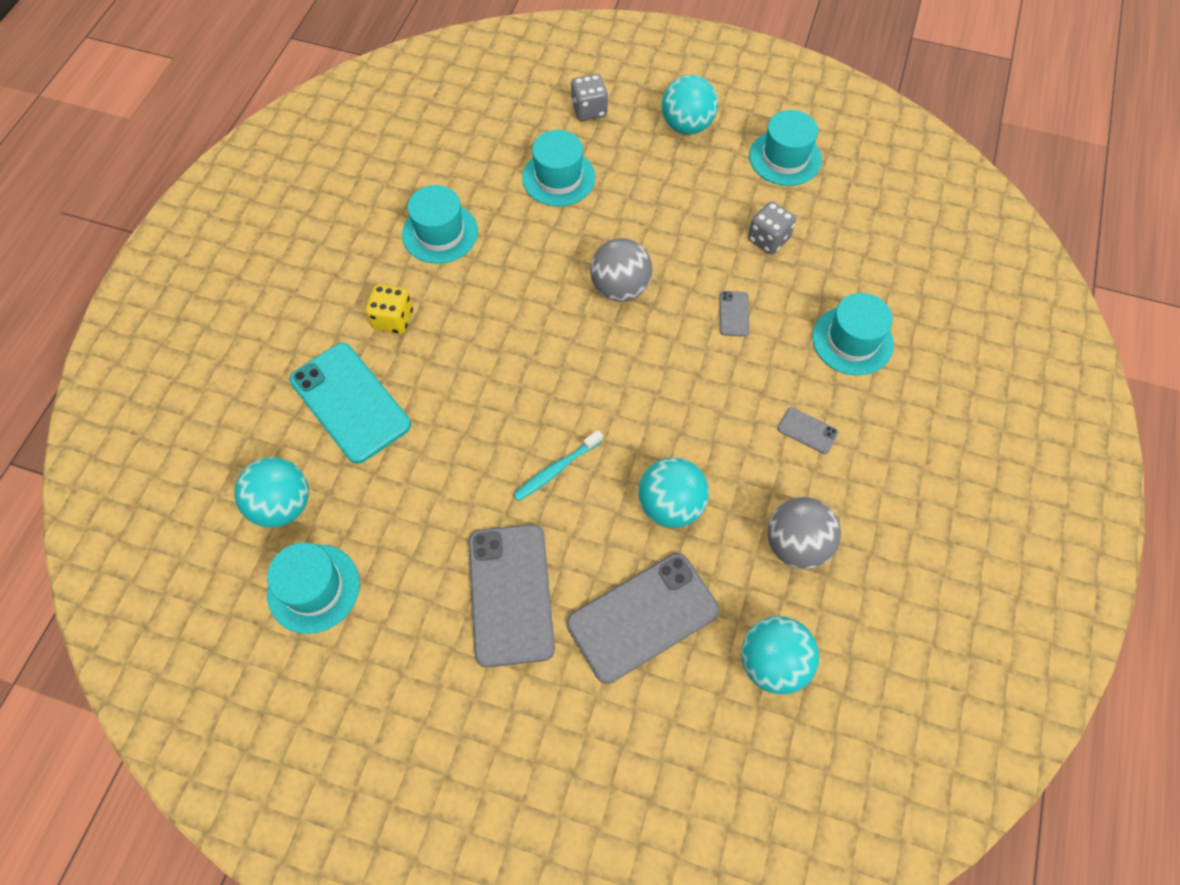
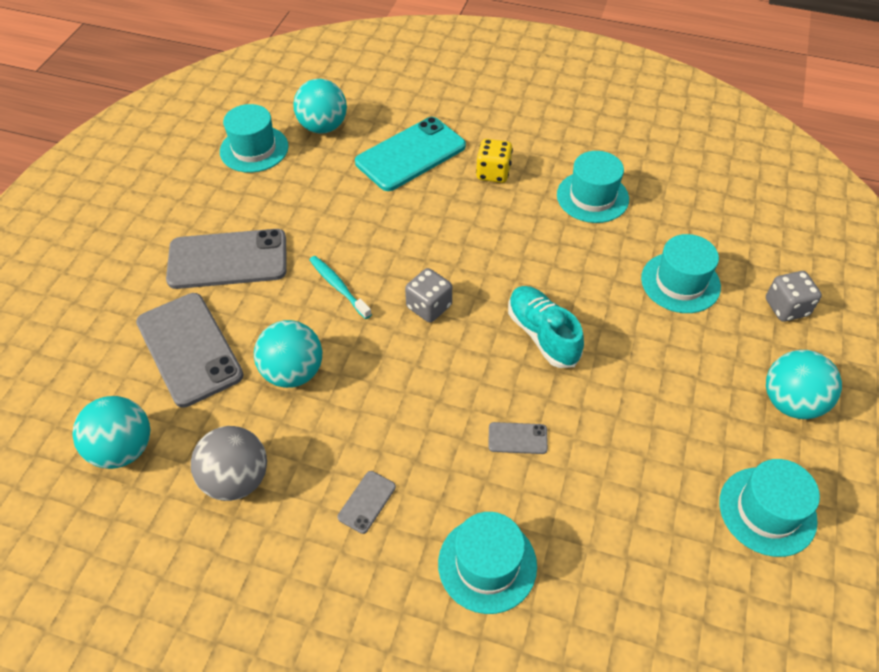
camera: 90 degrees right, 10 degrees down
grey ball [590,238,653,302] -> turquoise shoe [508,286,584,368]
grey dice [748,201,796,254] -> grey dice moved to [405,268,452,323]

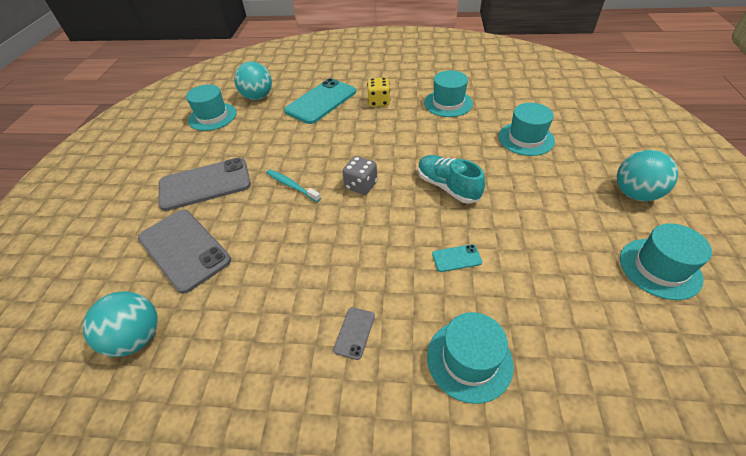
camera: 10 degrees left, 5 degrees down
grey ball [191,426,267,501] -> none
turquoise ball [254,320,322,388] -> none
grey phone [488,422,548,454] -> turquoise phone [432,244,482,272]
grey dice [766,271,822,322] -> none

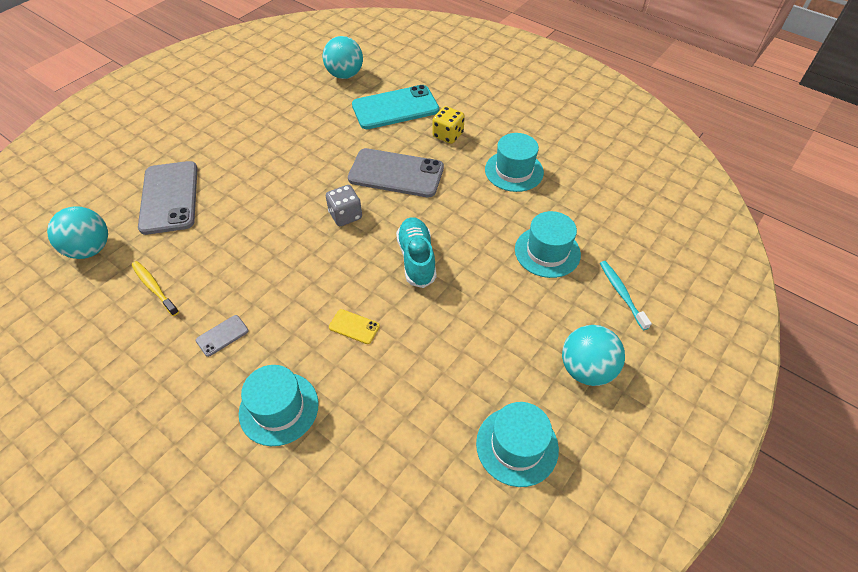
camera: 30 degrees right, 5 degrees up
grey phone [159,158,251,211] -> grey phone moved to [348,148,444,197]
turquoise hat [186,85,237,131] -> none
turquoise toothbrush [266,169,321,202] -> turquoise toothbrush moved to [600,261,652,330]
turquoise phone [432,244,482,272] -> yellow phone [329,309,380,344]
none -> yellow toothbrush [131,261,179,316]

